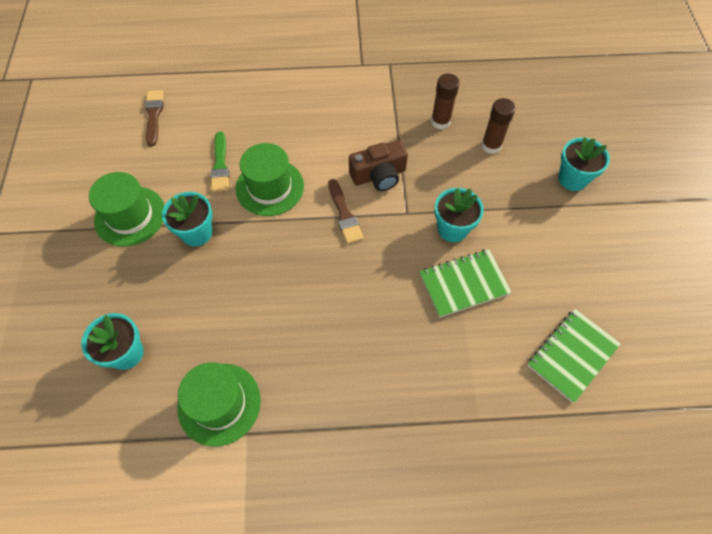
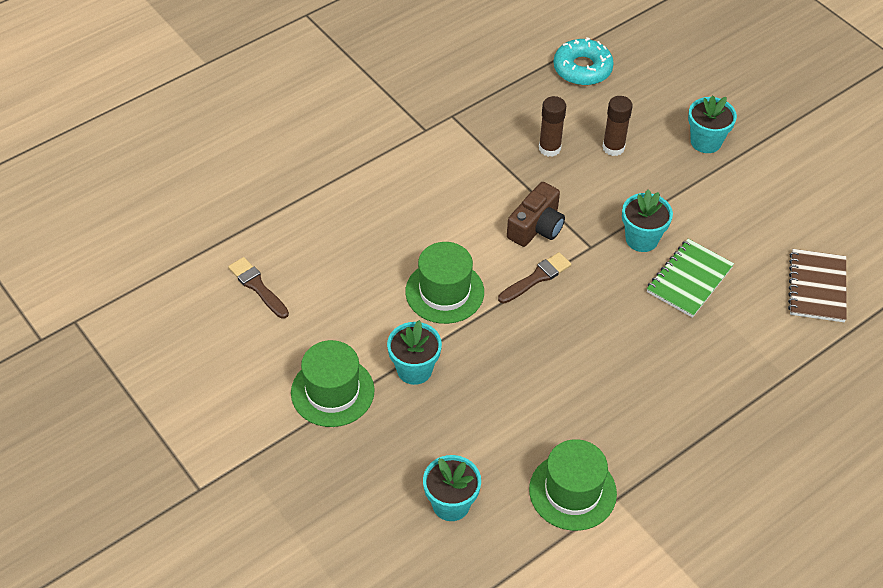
camera: 35 degrees left, 10 degrees down
green brush [210,132,229,192] -> none
brown brush [328,179,364,244] -> brown brush turned 75 degrees counterclockwise [498,252,571,304]
green notebook [527,309,621,403] -> brown notebook [788,249,847,322]
none -> turquoise donut [554,37,614,85]

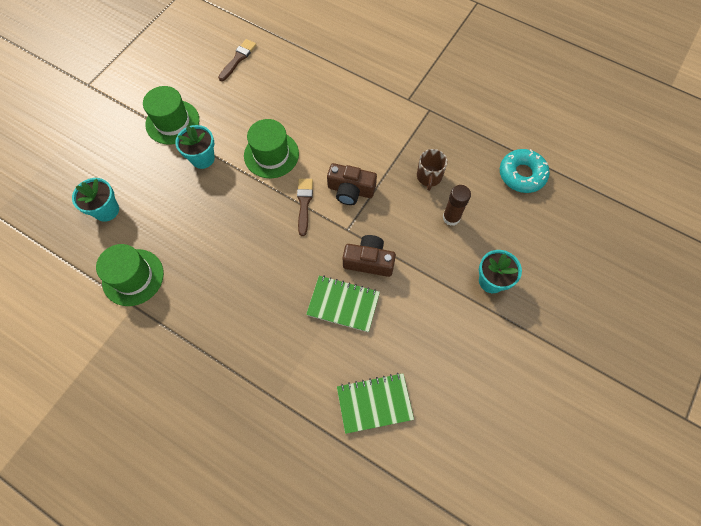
camera: 70 degrees right, 15 degrees up
brown brush [498,252,571,304] -> brown brush turned 120 degrees counterclockwise [297,179,313,236]
brown glue stick [539,96,566,157] -> brown mug [417,149,448,191]
turquoise flower pot [622,190,673,252] -> brown camera [343,235,396,277]
brown notebook [788,249,847,322] -> green notebook [337,373,414,434]

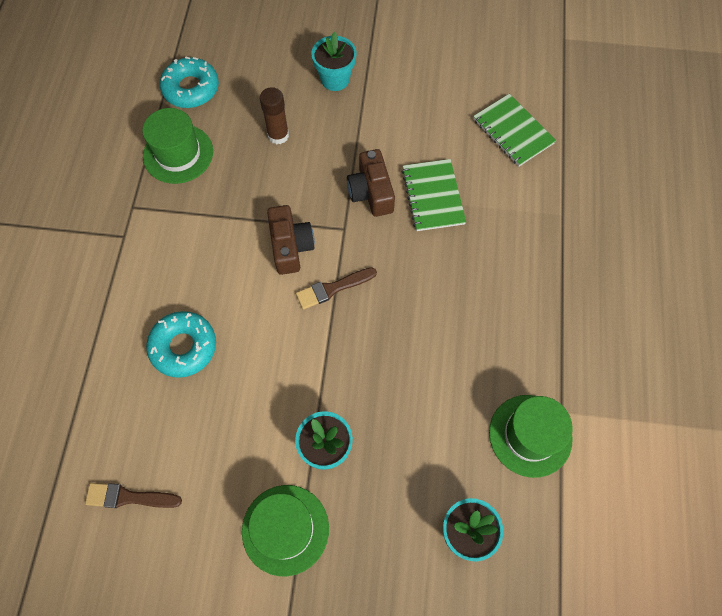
camera: 115 degrees left, 0 degrees up
green hat [244,119,299,178] -> green hat moved to [142,108,213,184]
brown mug [417,149,448,191] -> none
none -> turquoise donut [146,311,216,378]

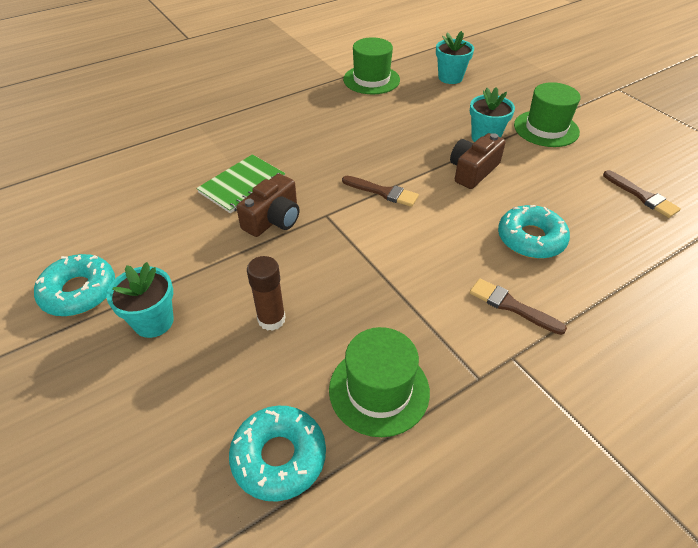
camera: 130 degrees left, 20 degrees down
brown camera [267,205,315,275] -> brown camera moved to [450,133,506,189]
green notebook [473,94,556,166] -> none
none -> turquoise donut [34,254,115,316]
none -> brown brush [469,278,567,335]

